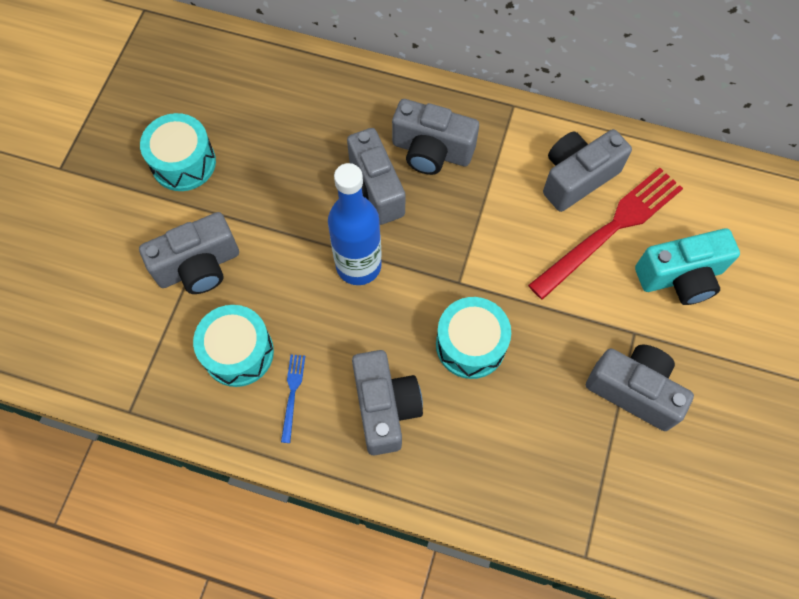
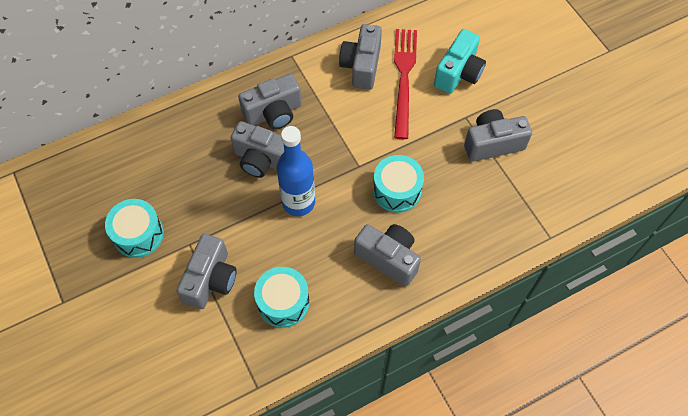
camera: 45 degrees left, 5 degrees down
blue fork [281,355,305,443] -> none

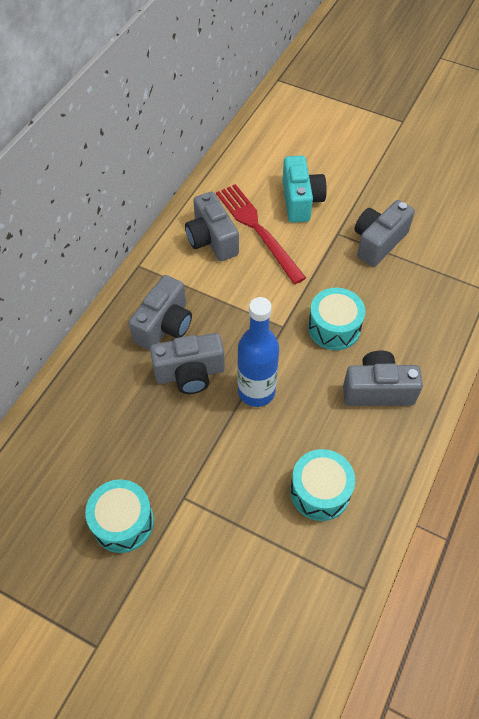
camera: 35 degrees left, 5 degrees down
grey camera [177,234,237,309] -> none

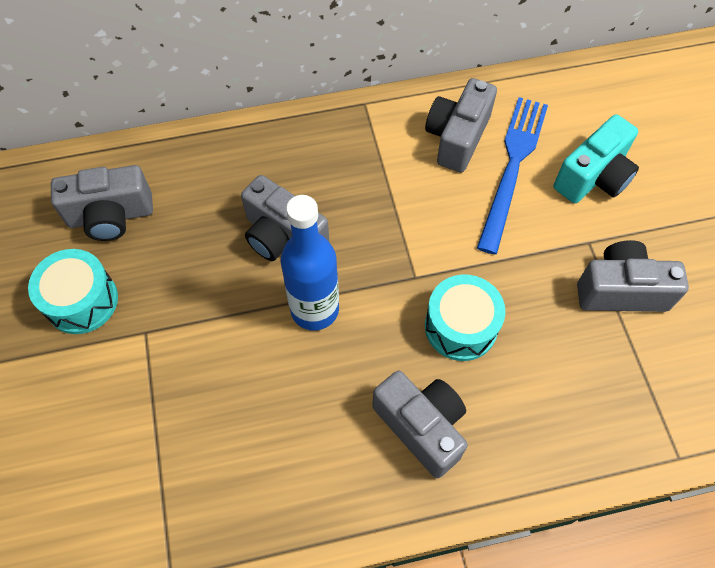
camera: 50 degrees right, 5 degrees up
grey camera [128,275,192,350] -> grey camera moved to [51,165,153,241]
red fork [216,184,306,284] -> blue fork [477,97,548,254]
turquoise drum [290,449,355,521] -> none

